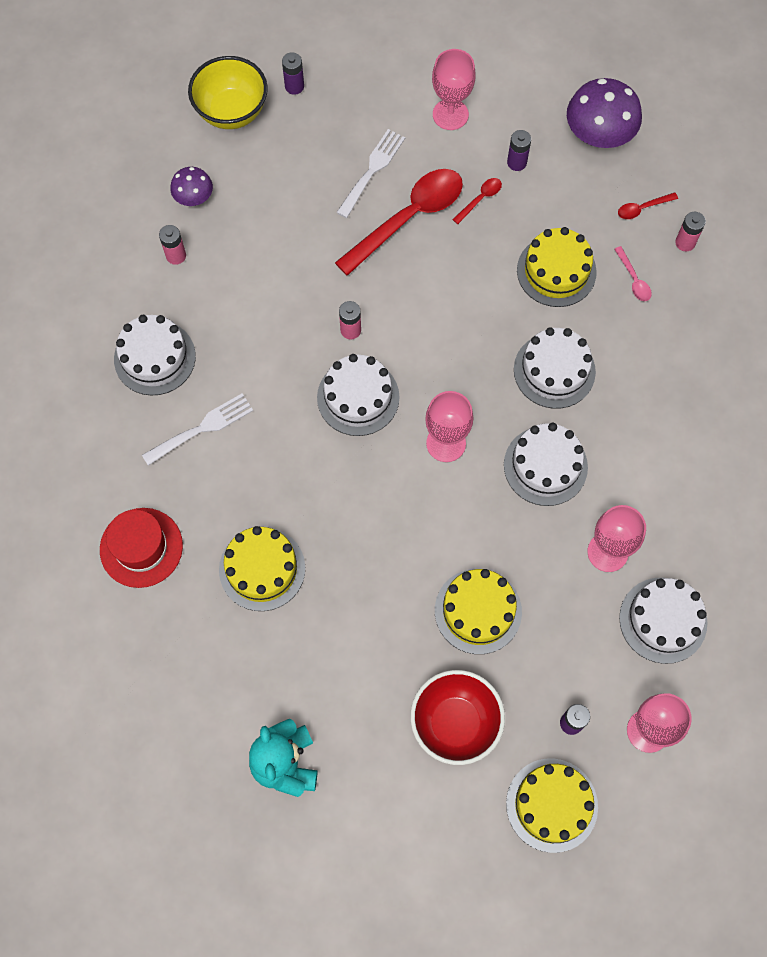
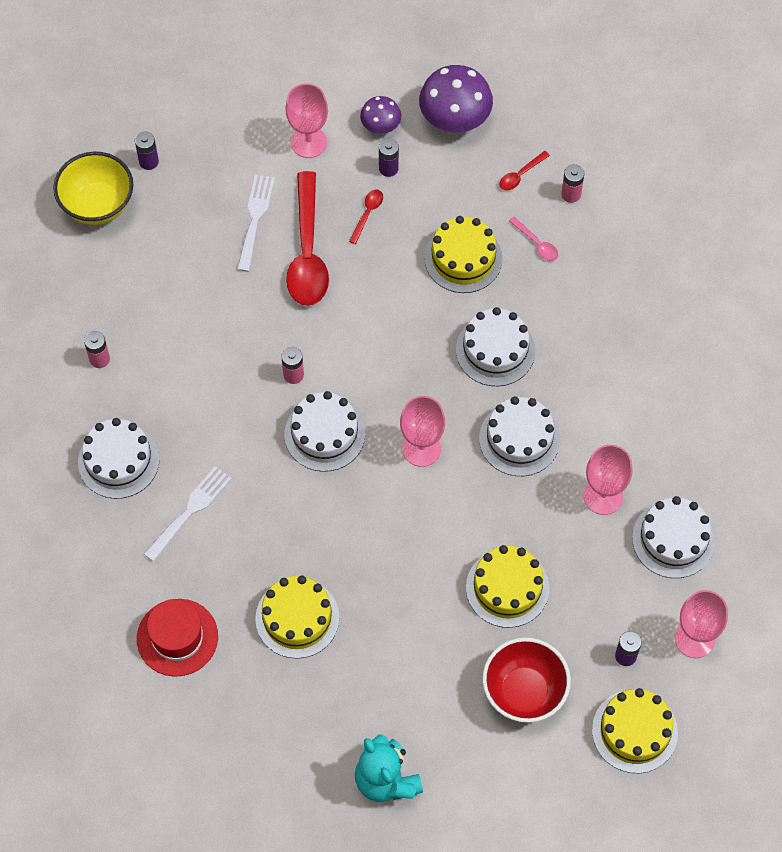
camera: 20 degrees left, 5 degrees down
purple mushroom [170,167,213,206] -> purple mushroom moved to [360,96,401,134]
red spoon [335,169,463,276] -> red spoon turned 150 degrees clockwise [286,171,329,306]

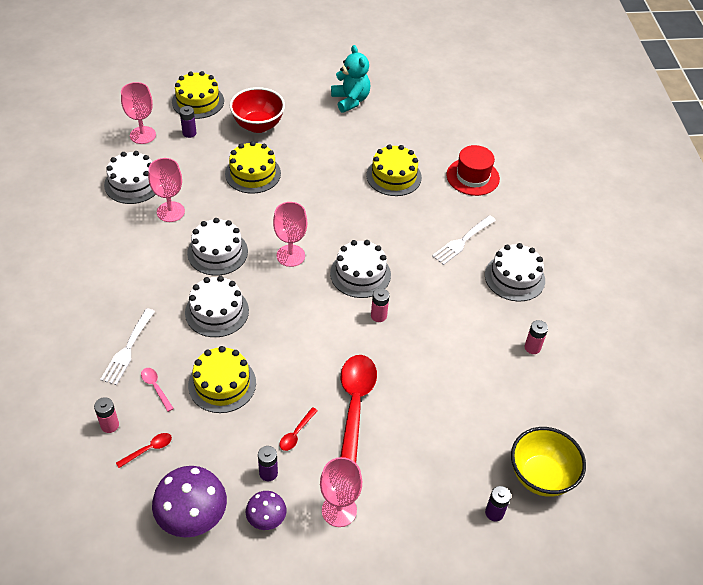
camera: 175 degrees left, 15 degrees down
white fork [237,175,275,272] -> white fork moved to [100,308,155,385]

